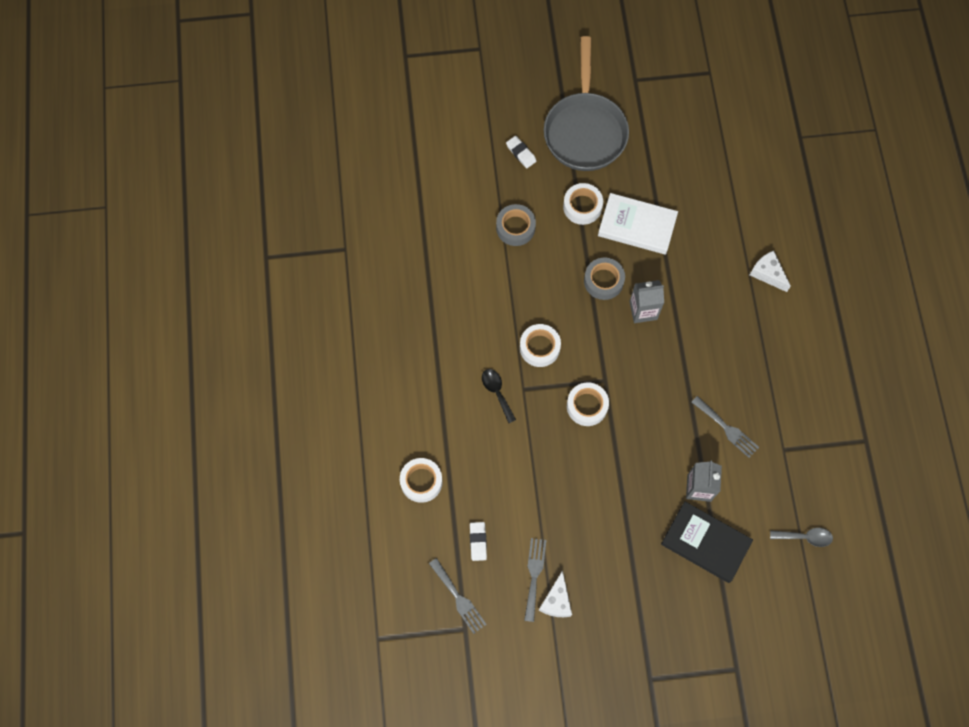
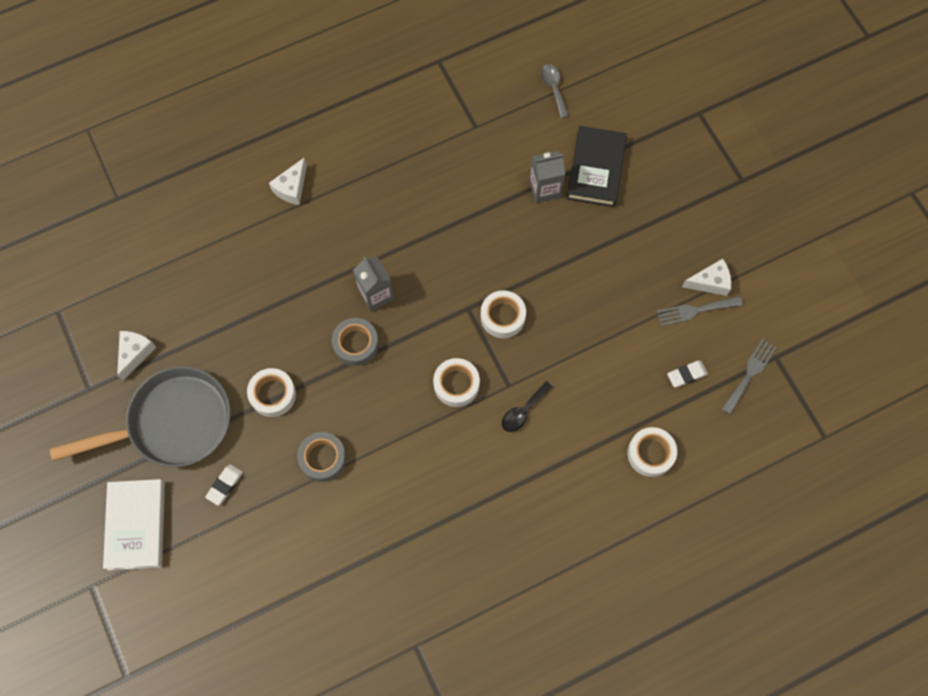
camera: 110 degrees left, 0 degrees up
white book [598,193,678,255] -> white book moved to [103,479,165,570]
grey fork [692,396,759,458] -> none
none -> white cheese [117,331,156,381]

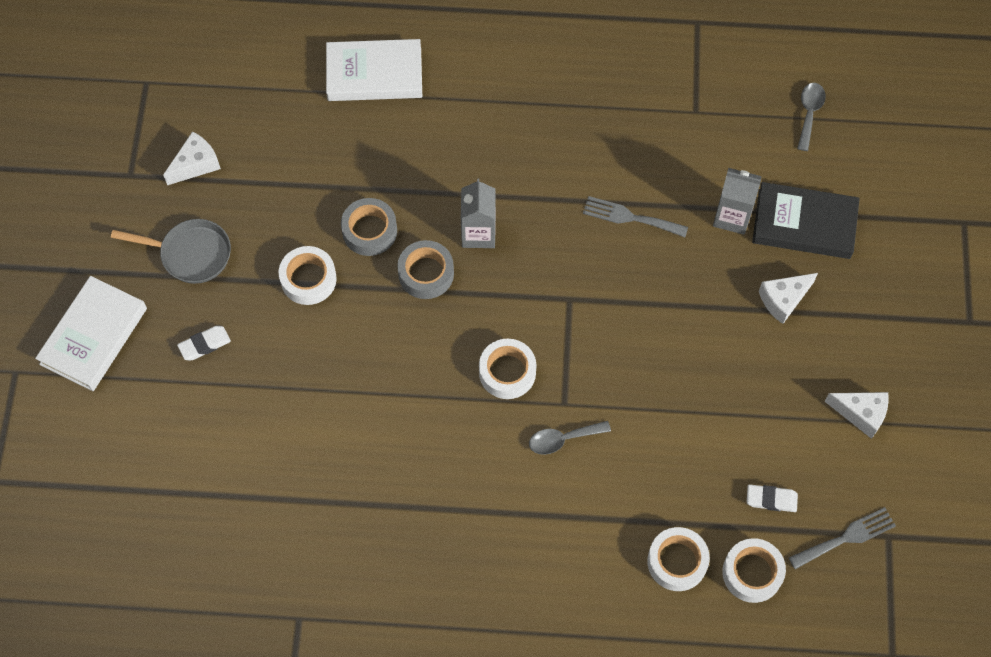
camera: 30 degrees right, 5 degrees down
grey pan [50,366,230,467] -> grey pan [111,219,231,284], size x0.57
white cheese [269,157,307,205] -> white cheese moved to [759,273,818,324]
grey tape [297,432,347,482] -> grey tape moved to [341,198,397,256]
white tape [481,290,526,338] -> white tape moved to [722,538,786,603]
black spoon [502,381,553,432] -> grey spoon [529,421,611,455]
black book [567,126,627,207] -> black book turned 60 degrees clockwise [752,182,860,259]
grey fork [657,296,743,326] -> grey fork moved to [583,196,688,237]
none -> white book [326,39,422,101]

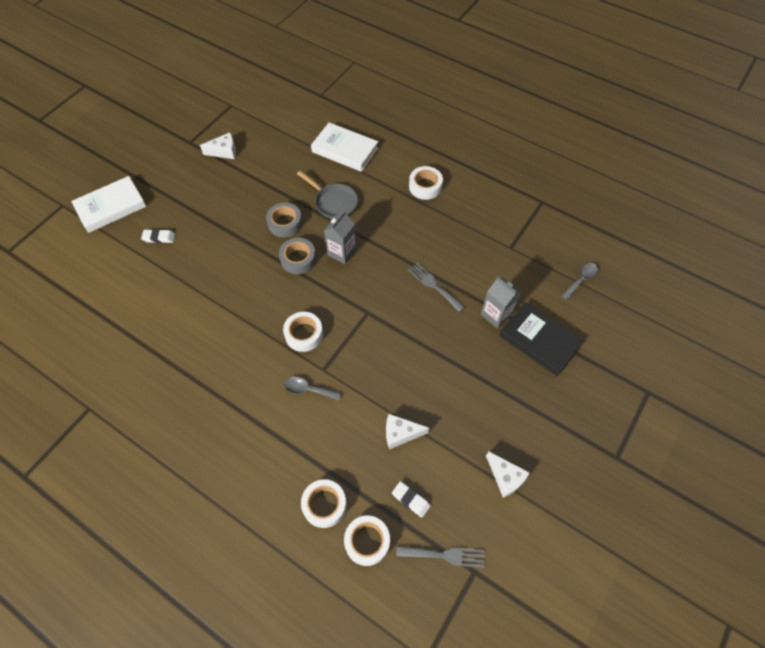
camera: 30 degrees right, 5 degrees down
grey pan [111,219,231,284] -> grey pan moved to [297,171,358,219]
white tape [279,246,337,305] -> white tape moved to [409,166,443,200]
white cheese [759,273,818,324] -> white cheese moved to [386,414,429,449]

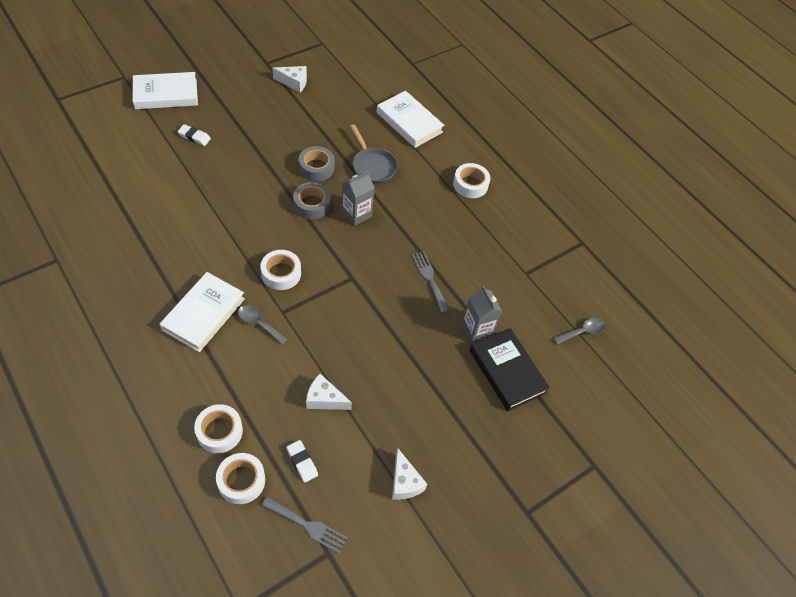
camera: 15 degrees right, 5 degrees down
none -> white book [160,272,245,352]

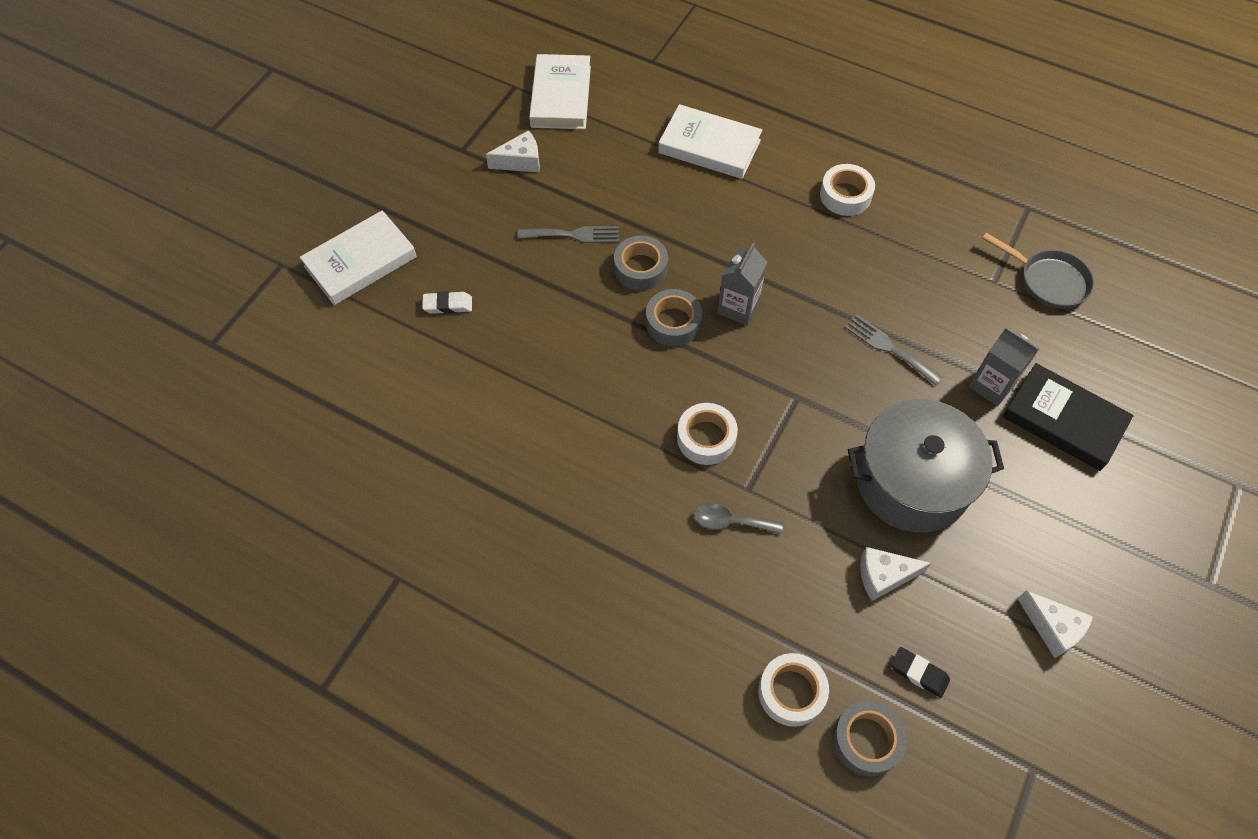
camera: 20 degrees left, 5 degrees up
white book [160,272,245,352] -> white book moved to [529,54,591,129]
white tape [216,453,265,504] -> grey tape [832,701,907,776]
grey fork [261,497,348,554] -> grey fork moved to [518,226,619,243]
white eraser [286,440,318,483] -> black eraser [891,647,950,698]
grey pan [350,124,398,184] -> grey pan moved to [982,233,1094,309]
grey spoon [553,318,606,345] -> none
none -> grey pot [848,399,1004,533]

